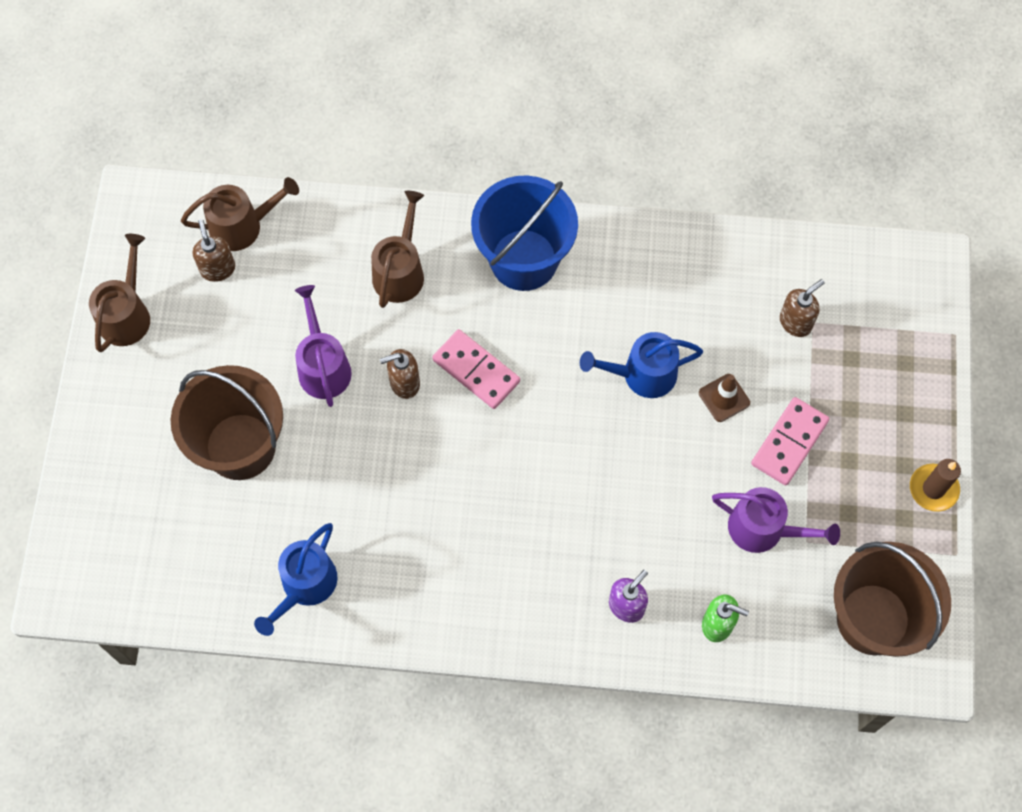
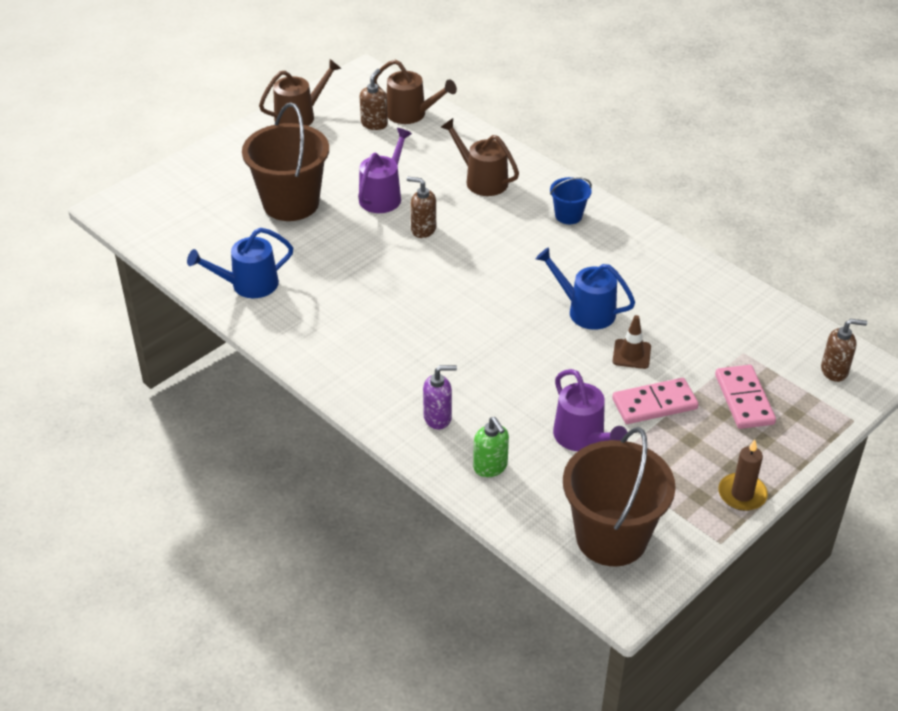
camera: 40 degrees right, 25 degrees down
brown watering can [371,191,424,308] -> brown watering can turned 105 degrees counterclockwise [440,118,519,196]
pink domino [432,329,520,409] -> pink domino moved to [715,365,776,429]
blue bucket [471,176,578,291] -> blue bucket [550,177,592,224], size x0.48
brown soap dispenser [780,279,824,337] -> brown soap dispenser moved to [821,319,867,382]

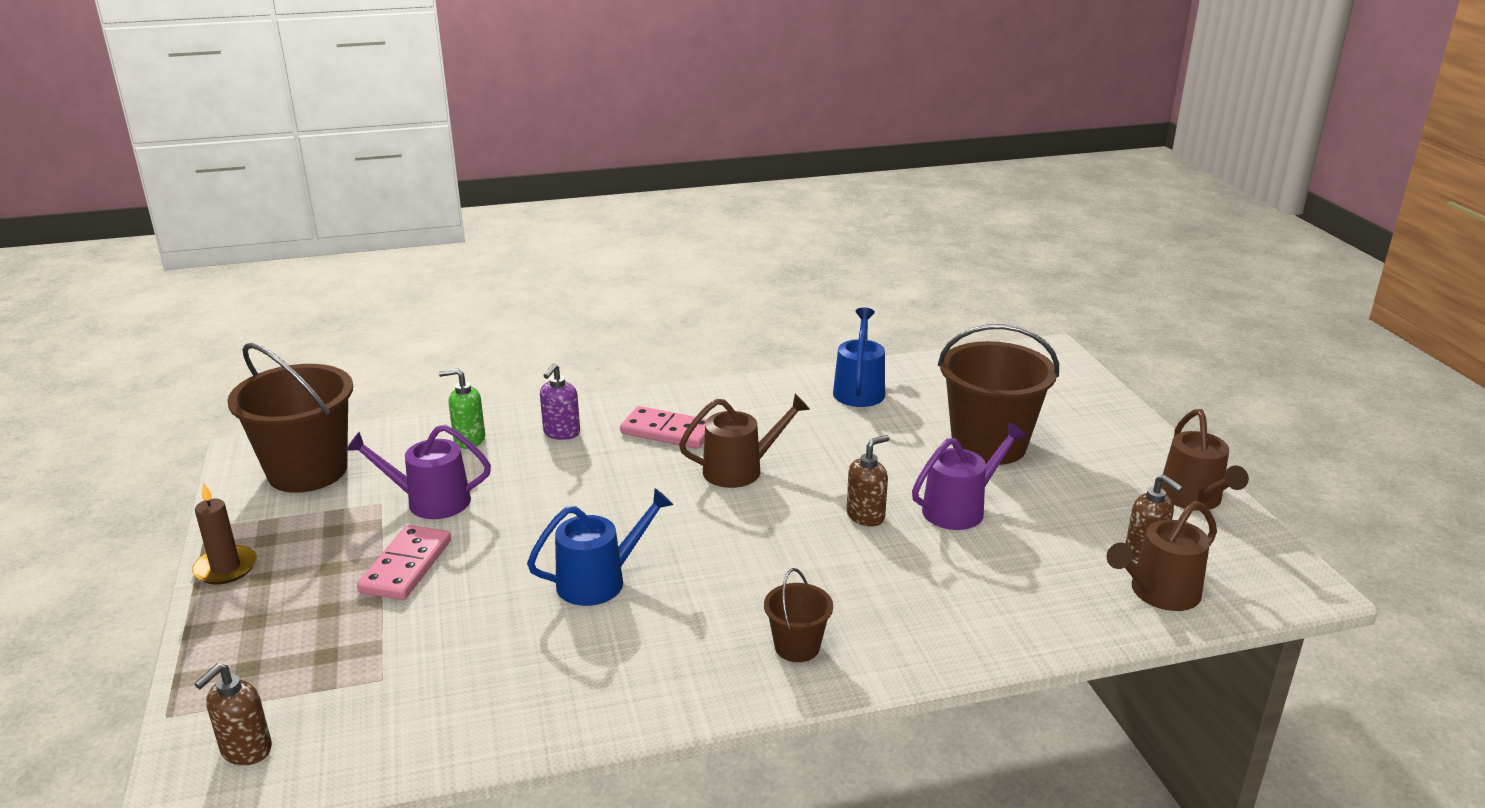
camera: 120 degrees right, 15 degrees down
purple watering can [358,128,412,213] -> purple watering can turned 90 degrees counterclockwise [912,422,1027,530]
brown watering can [440,118,519,196] -> brown watering can moved to [679,394,810,488]
blue bucket [550,177,592,224] -> brown bucket [764,568,833,662]
brown traffic cone [613,315,651,369] -> none
pink domino [715,365,776,429] -> pink domino moved to [620,406,707,449]

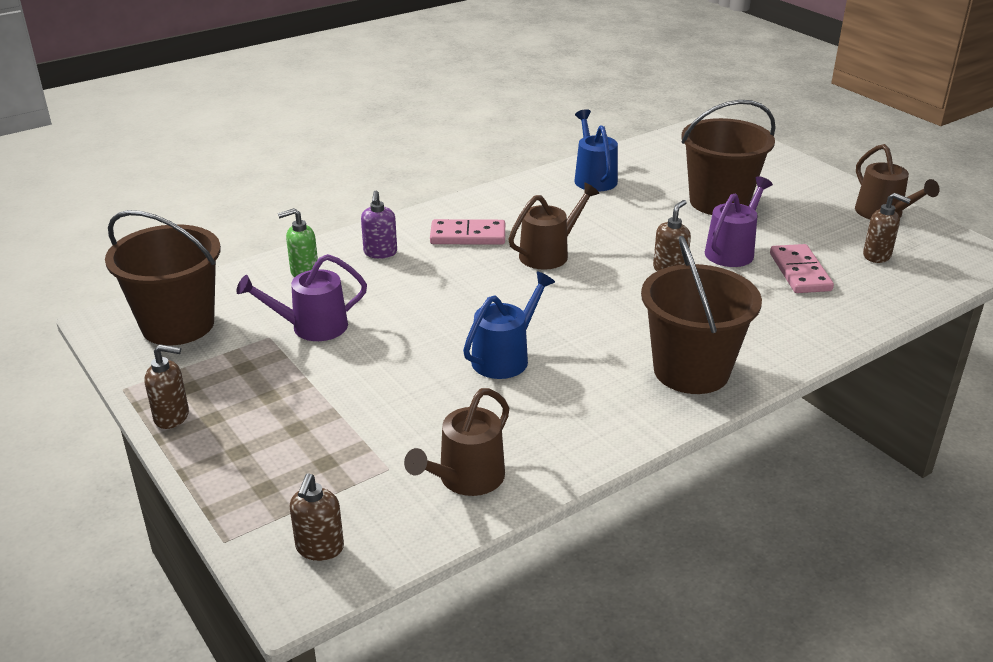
camera: 20 degrees left, 5 degrees up
brown candle [192,483,257,585] -> brown soap dispenser [144,344,189,429]
pink domino [357,525,451,600] -> pink domino moved to [770,244,834,293]
brown bucket [764,568,833,662] -> brown bucket [641,236,762,394], size x2.09
brown watering can [1107,501,1217,611] -> brown watering can moved to [404,388,509,496]

